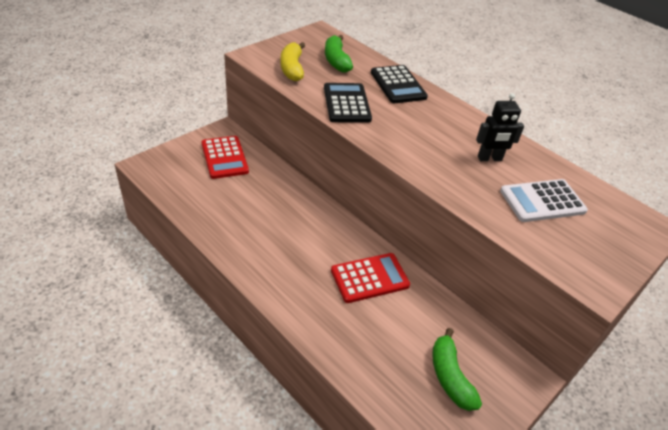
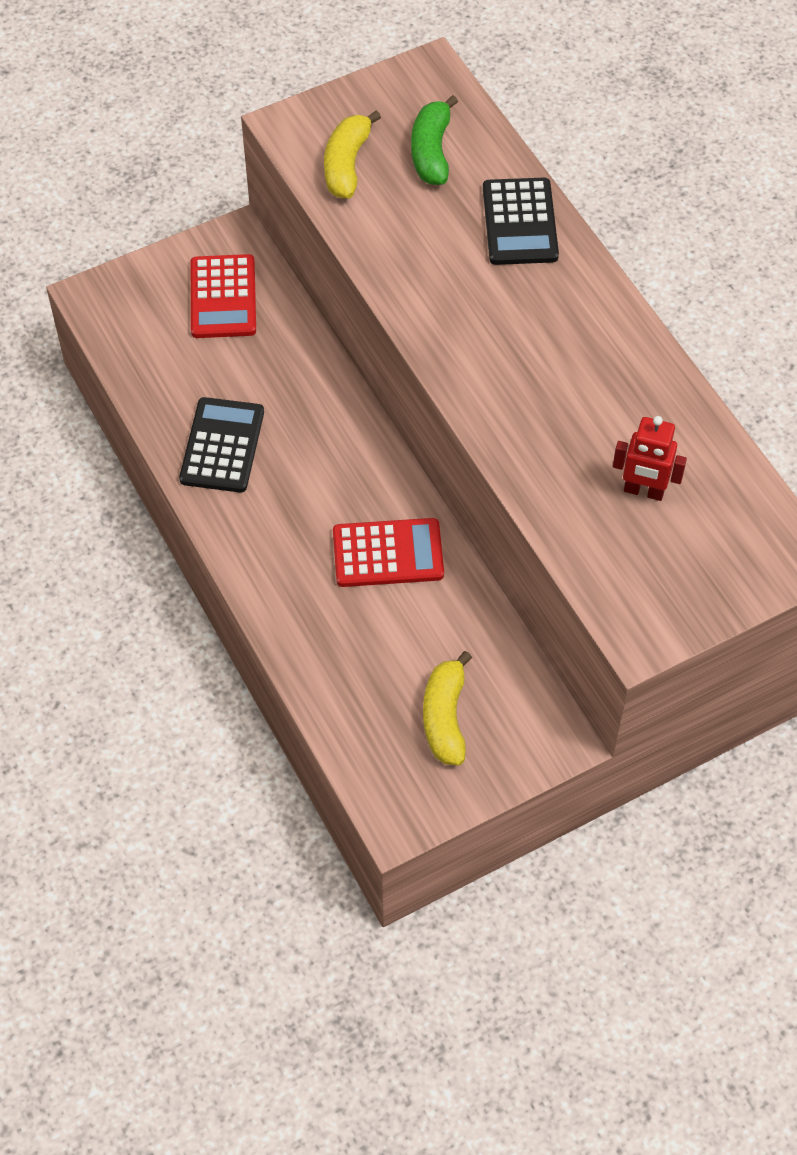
camera: 20 degrees right, 15 degrees up
black calculator [324,83,372,123] -> black calculator moved to [179,397,264,493]
green banana [432,328,482,411] -> yellow banana [423,651,472,766]
black robot [476,93,524,161] -> none
white calculator [500,179,588,222] -> red robot [613,416,687,501]

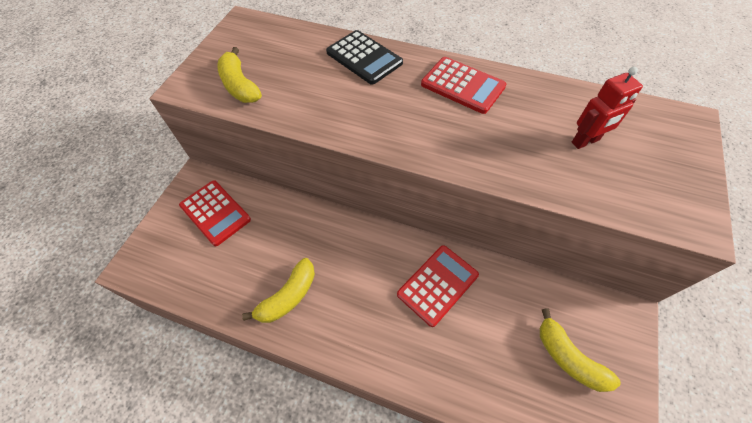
camera: 40 degrees left, 0 degrees up
black calculator [179,397,264,493] -> yellow banana [242,258,315,323]
green banana [411,95,458,185] -> none
none -> red calculator [421,57,506,114]

